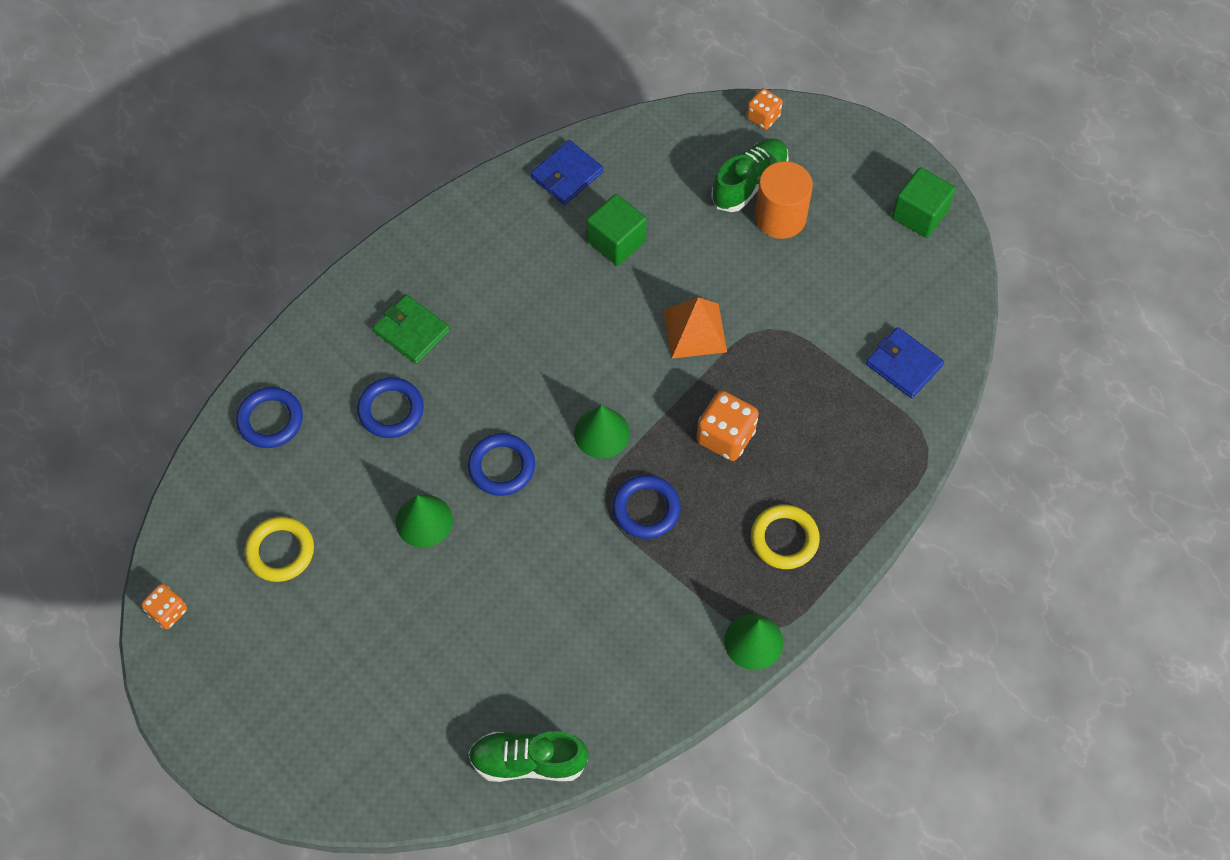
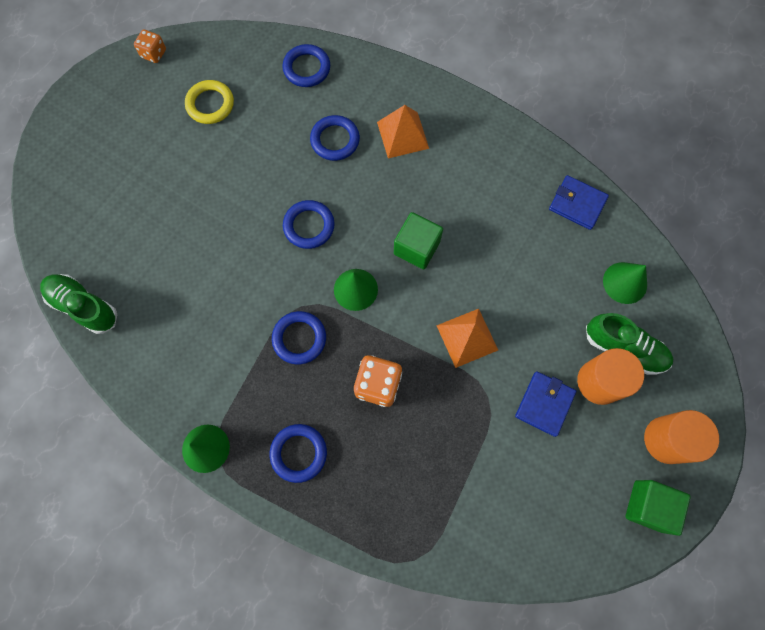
camera: 75 degrees right, 10 degrees up
green wallet [373,294,450,364] -> orange pyramid [377,105,429,158]
green cone [396,495,453,548] -> green cone moved to [603,262,647,304]
green shoe [468,731,589,782] -> green shoe turned 45 degrees counterclockwise [40,274,117,334]
green cube [587,194,647,266] -> green cube moved to [394,212,443,269]
orange dice [747,88,783,130] -> none
yellow ring [751,505,820,569] -> blue ring [270,424,327,483]
blue wallet [866,327,944,399] -> blue wallet moved to [515,371,576,437]
none -> orange cylinder [644,410,719,464]

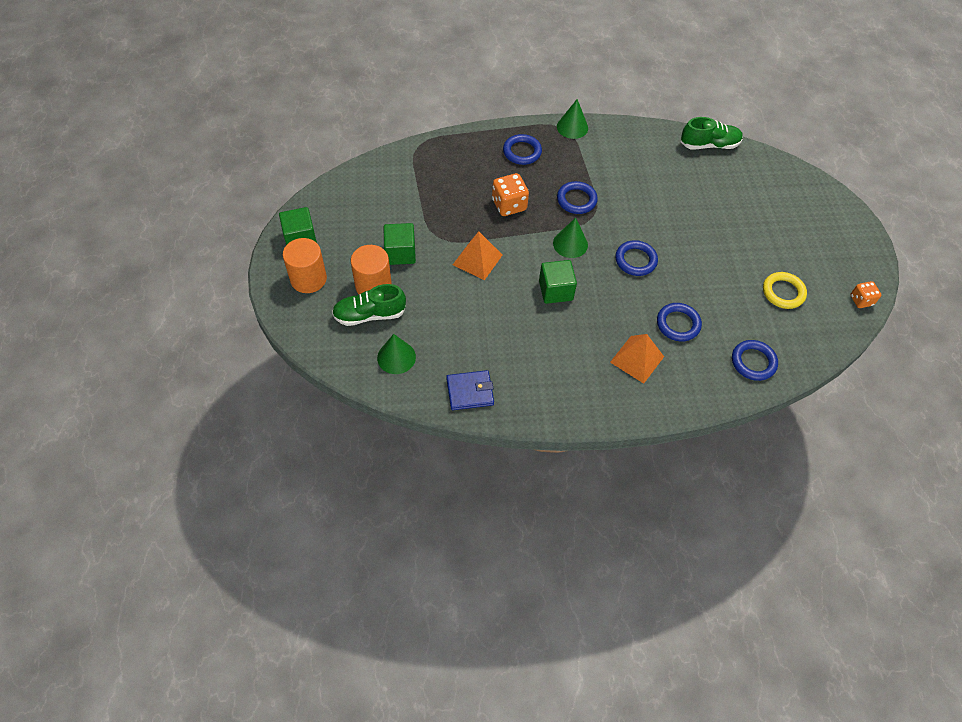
camera: 140 degrees right, 15 degrees down
blue wallet [515,371,576,437] -> green cube [384,223,416,265]

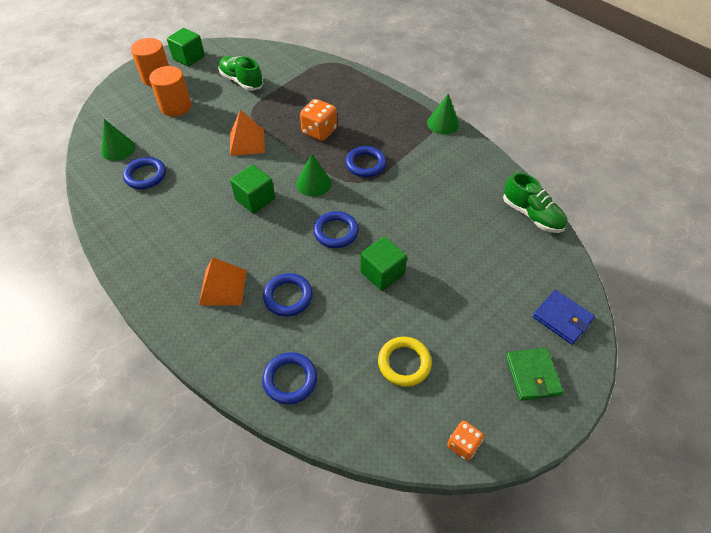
camera: 55 degrees right, 5 degrees down
green shoe [332,284,406,326] -> green shoe moved to [218,56,264,91]
green cube [384,223,416,265] -> green cube moved to [360,236,407,291]
blue wallet [446,370,494,410] -> blue wallet moved to [533,290,595,345]
blue ring [503,134,542,165] -> blue ring moved to [123,157,166,189]
none -> green wallet [506,348,564,401]

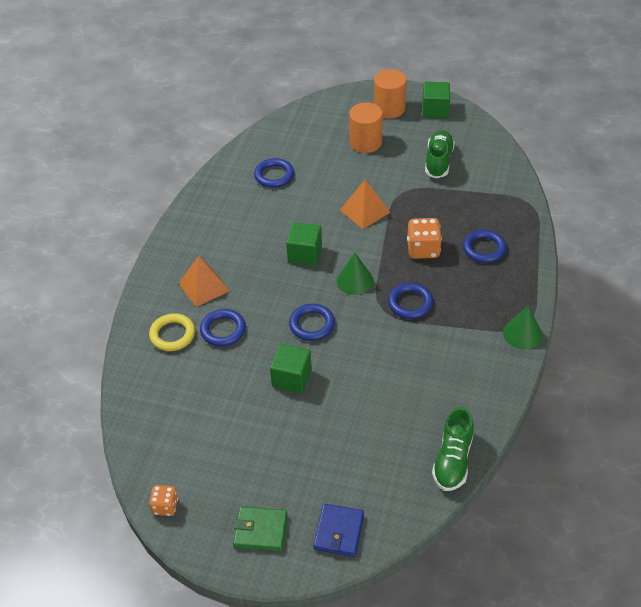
camera: 60 degrees right, 5 degrees down
green cone [101,119,136,161] -> none
blue ring [262,352,317,404] -> blue ring moved to [463,230,507,263]
yellow ring [378,337,432,387] -> yellow ring moved to [149,313,195,351]
green wallet [506,348,564,401] -> green wallet turned 45 degrees clockwise [233,507,287,551]

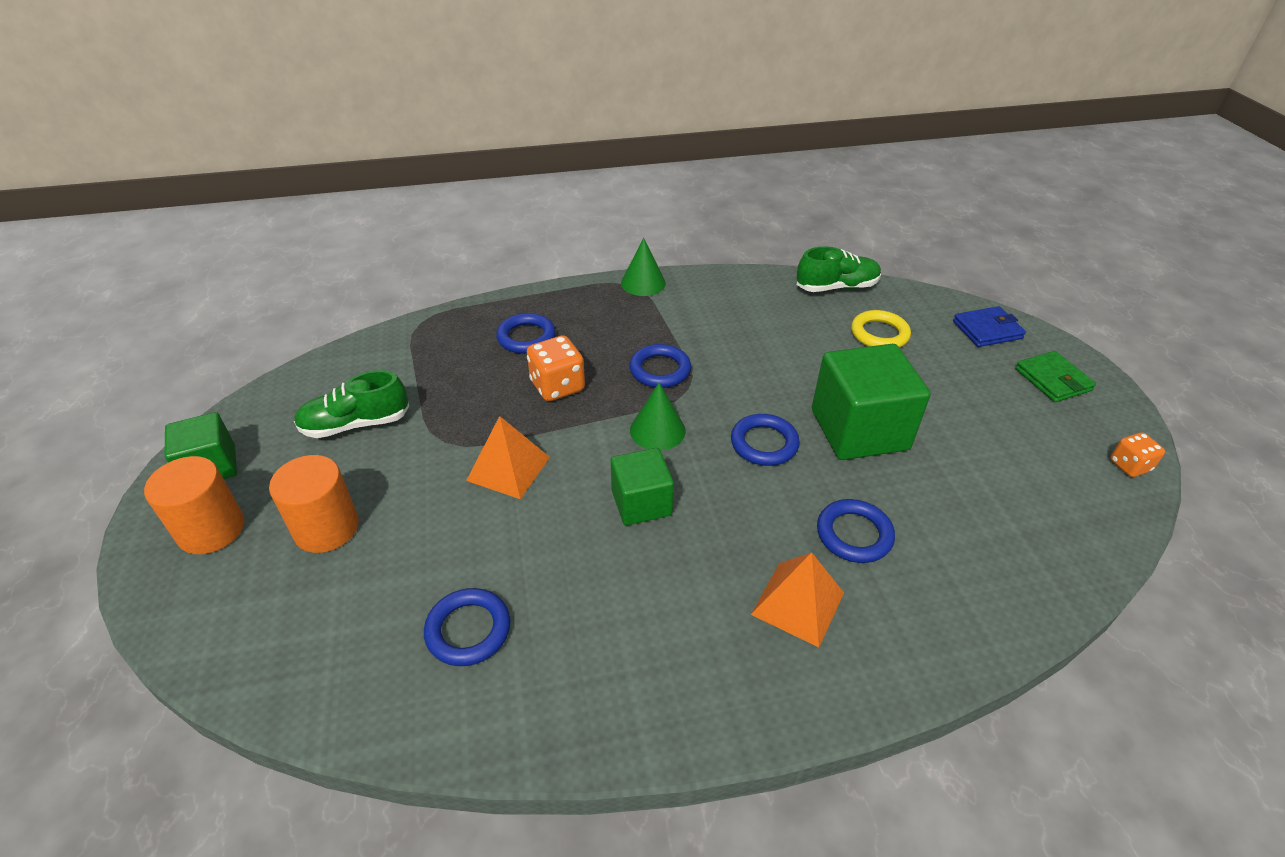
camera: 120 degrees left, 5 degrees down
yellow ring [149,313,195,351] -> yellow ring moved to [851,310,911,348]
green cube [270,344,312,393] -> green cube [812,344,931,460], size x1.68

